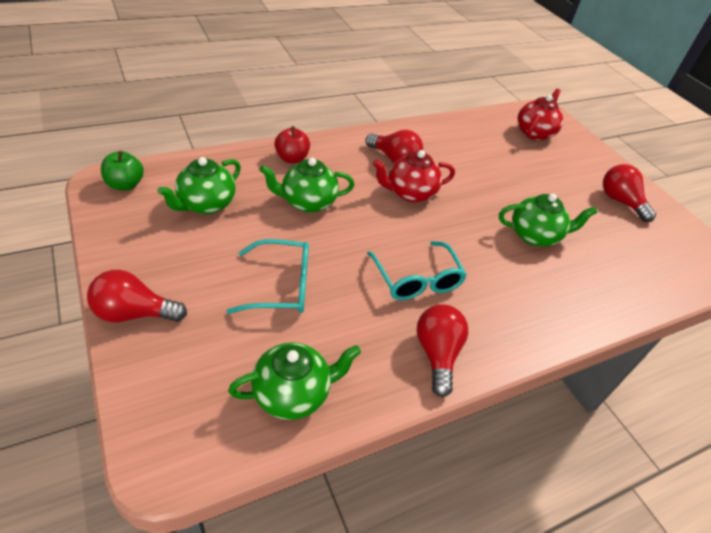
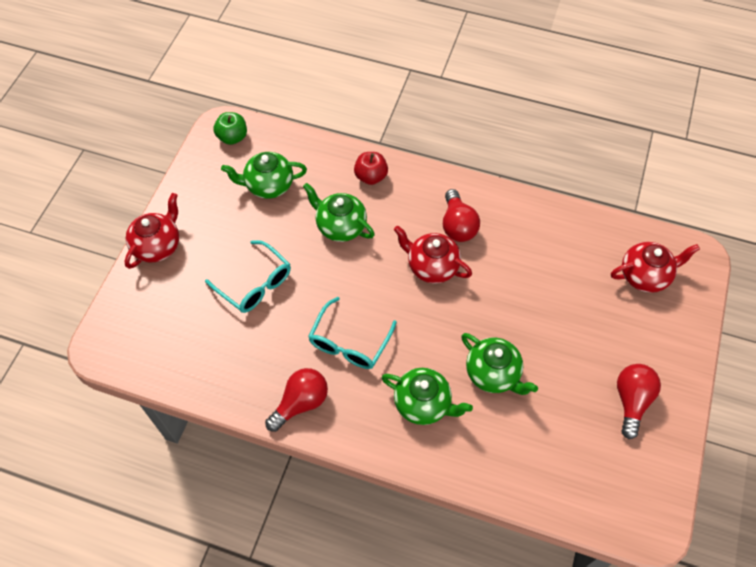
camera: 50 degrees right, 15 degrees up
red light bulb [87,270,187,323] -> red teapot [124,193,179,269]
green teapot [228,342,361,420] -> green teapot moved to [381,368,473,425]

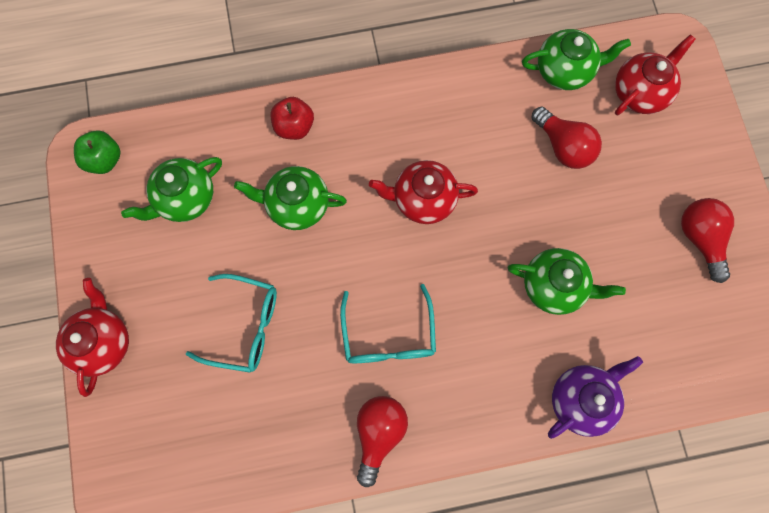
camera: 30 degrees left, 15 degrees up
green teapot [381,368,473,425] -> green teapot moved to [522,29,631,90]
red light bulb [443,189,480,242] -> red light bulb moved to [532,106,602,169]
none -> purple teapot [548,356,643,439]

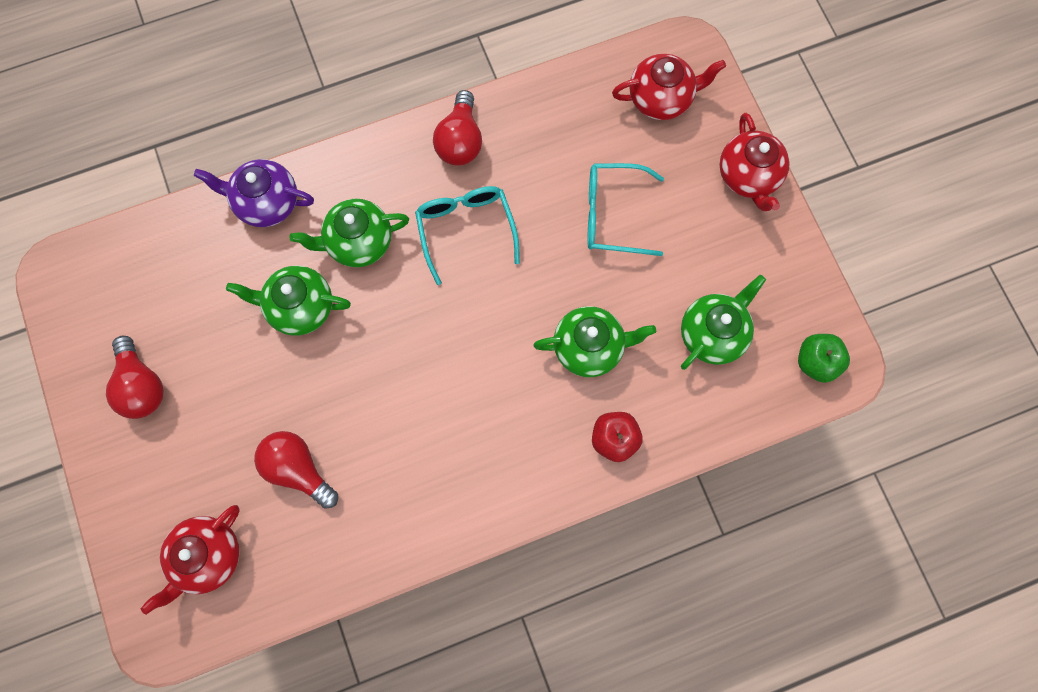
camera: 170 degrees right, 0 degrees up
red teapot [369,160,478,224] -> red teapot moved to [612,54,726,120]
green teapot [522,29,631,90] -> green teapot moved to [289,199,409,267]
purple teapot [548,356,643,439] -> purple teapot turned 60 degrees clockwise [194,159,314,227]

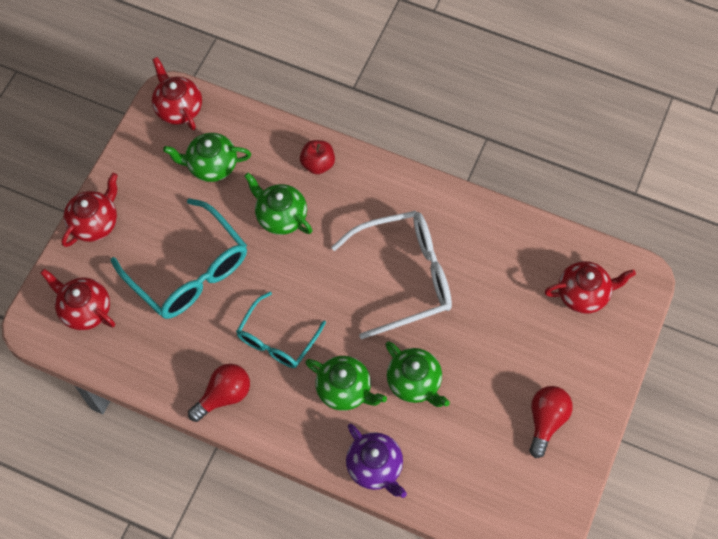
camera: 135 degrees left, 10 degrees down
red light bulb [254,431,338,509] -> none
turquoise glasses [587,163,664,256] -> turquoise glasses [111,198,247,319], size x1.59
green apple [798,334,850,383] -> red teapot [152,57,202,130]
none -> white glasses [331,211,452,339]

